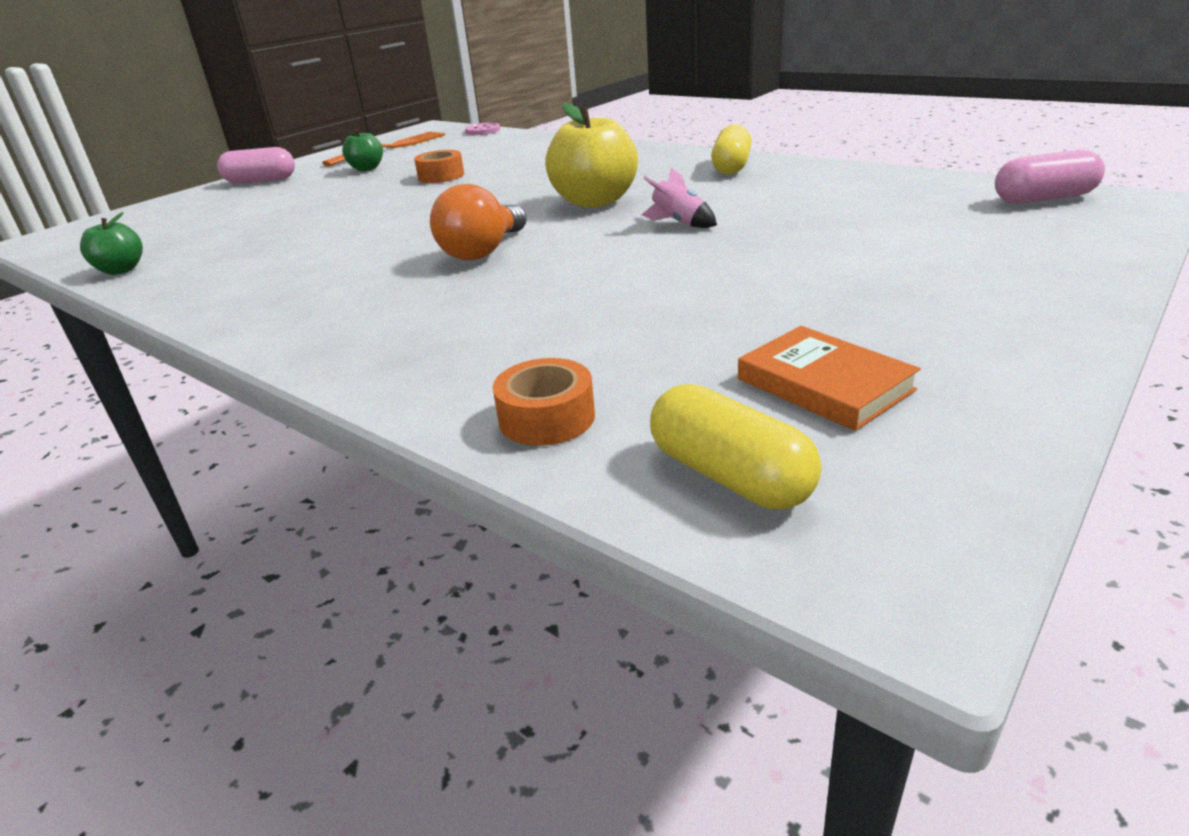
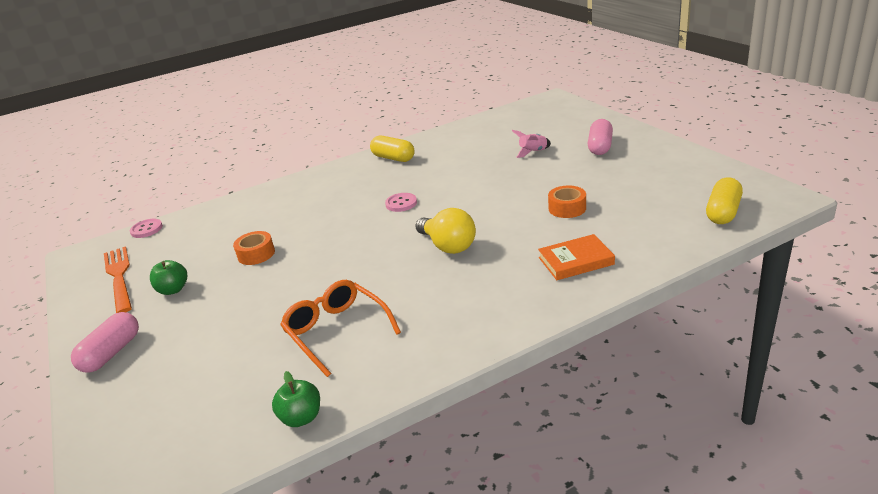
camera: 65 degrees left, 0 degrees up
orange light bulb [430,184,527,260] -> yellow light bulb [415,208,476,254]
orange tape [493,358,595,446] -> orange tape moved to [548,186,586,218]
yellow apple [545,103,638,208] -> pink button [385,193,417,212]
pink rocket [642,168,717,228] -> pink rocket moved to [512,130,551,158]
yellow capsule [650,384,822,509] -> yellow capsule turned 45 degrees counterclockwise [706,177,743,224]
orange book [738,326,921,431] -> orange book moved to [538,234,615,280]
pink capsule [995,150,1105,204] -> pink capsule moved to [588,119,613,155]
none -> orange glasses [280,280,401,377]

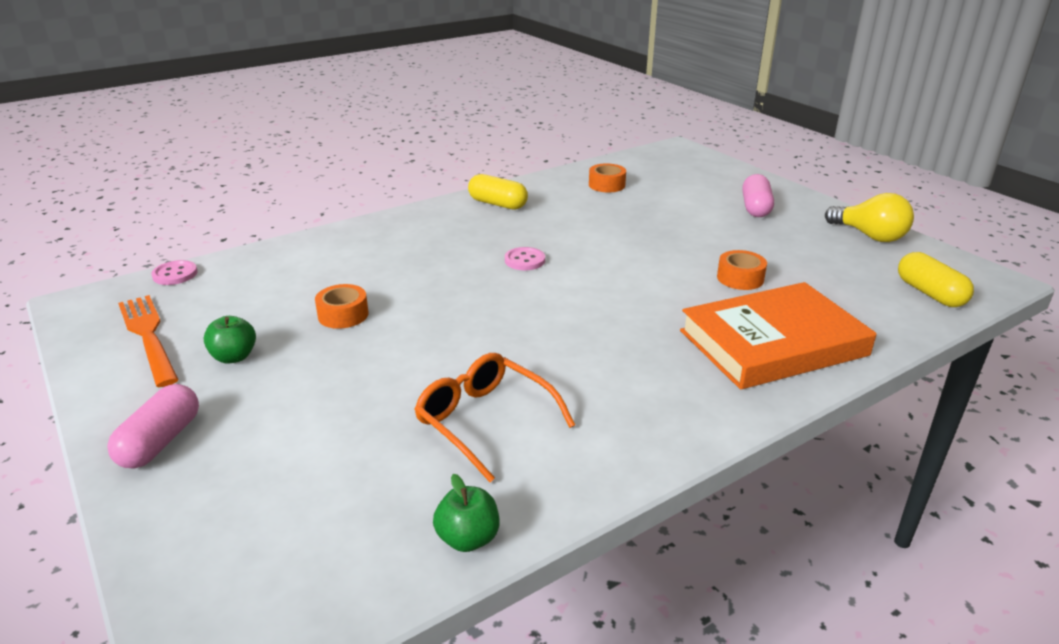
camera: 10 degrees left, 0 degrees up
yellow light bulb [415,208,476,254] -> yellow light bulb moved to [825,193,914,242]
pink rocket [512,130,551,158] -> none
orange book [538,234,615,280] -> orange book [680,282,877,390], size x1.94
yellow capsule [706,177,743,224] -> yellow capsule turned 45 degrees counterclockwise [898,252,974,307]
none -> orange tape [589,163,626,192]

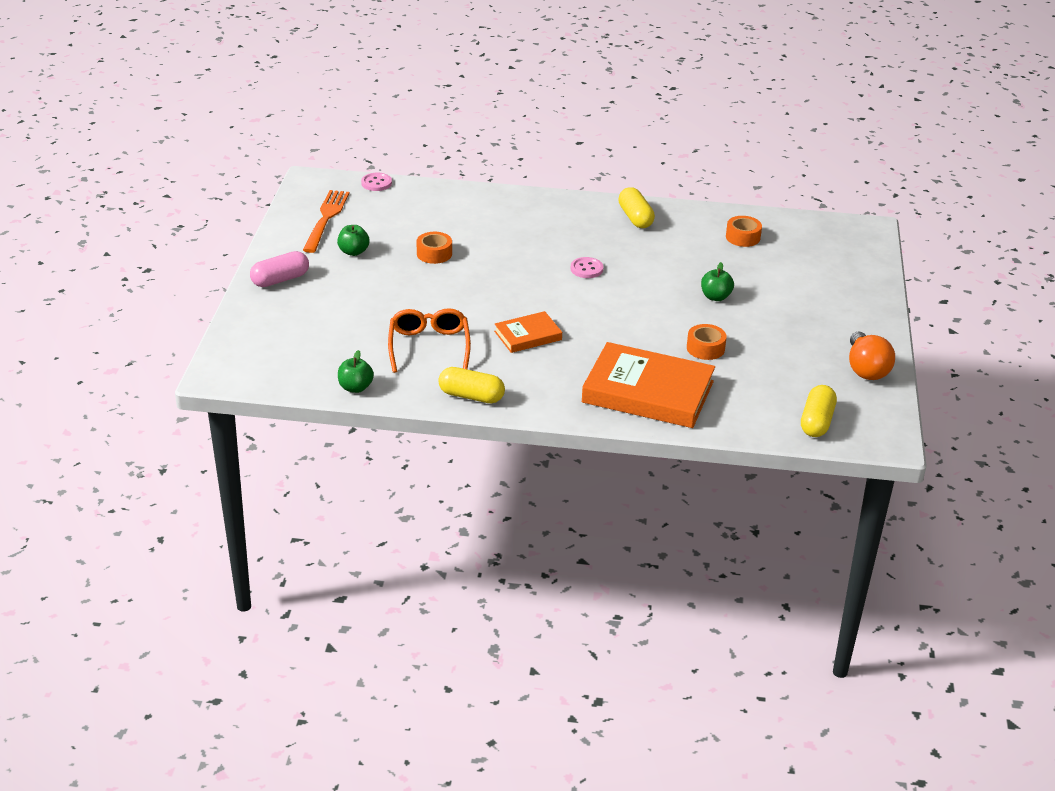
camera: 40 degrees right, 5 degrees up
pink capsule [742,174,774,217] -> none
yellow light bulb [825,193,914,242] -> orange light bulb [849,332,895,380]
none -> yellow capsule [438,367,505,403]
none -> orange book [494,311,562,353]
none -> green apple [701,262,734,301]

